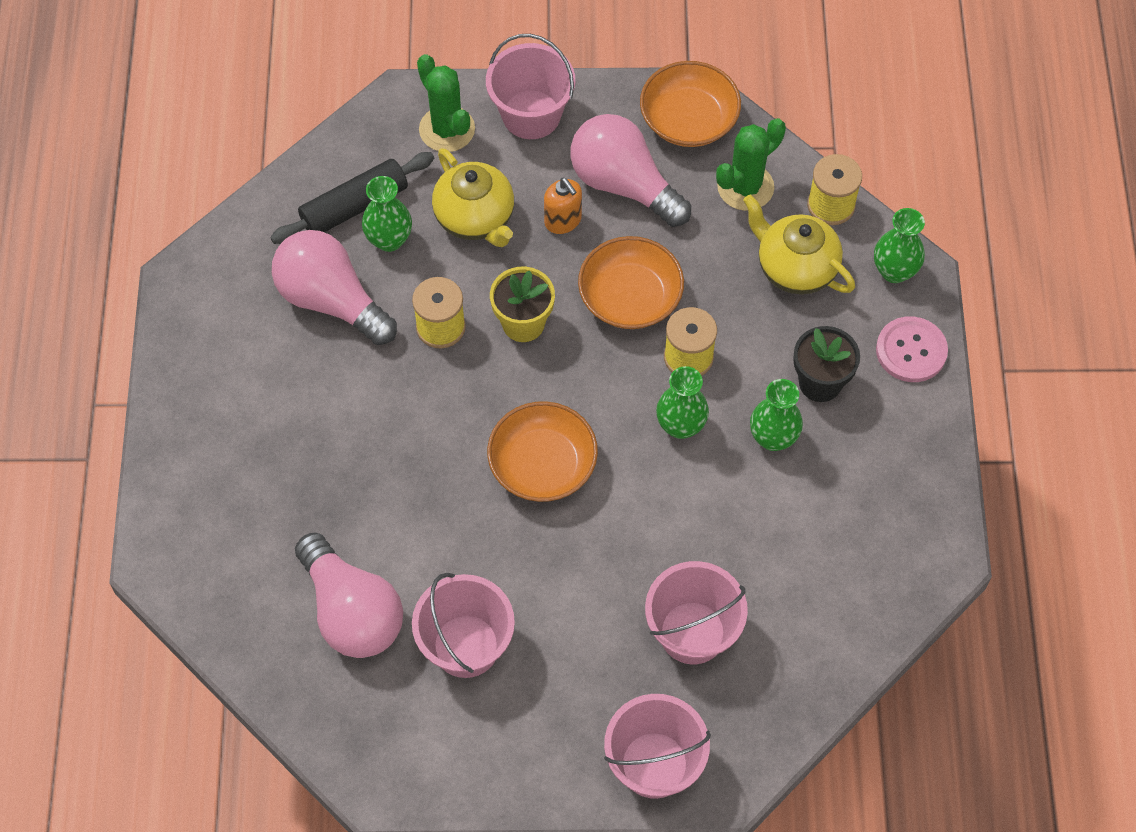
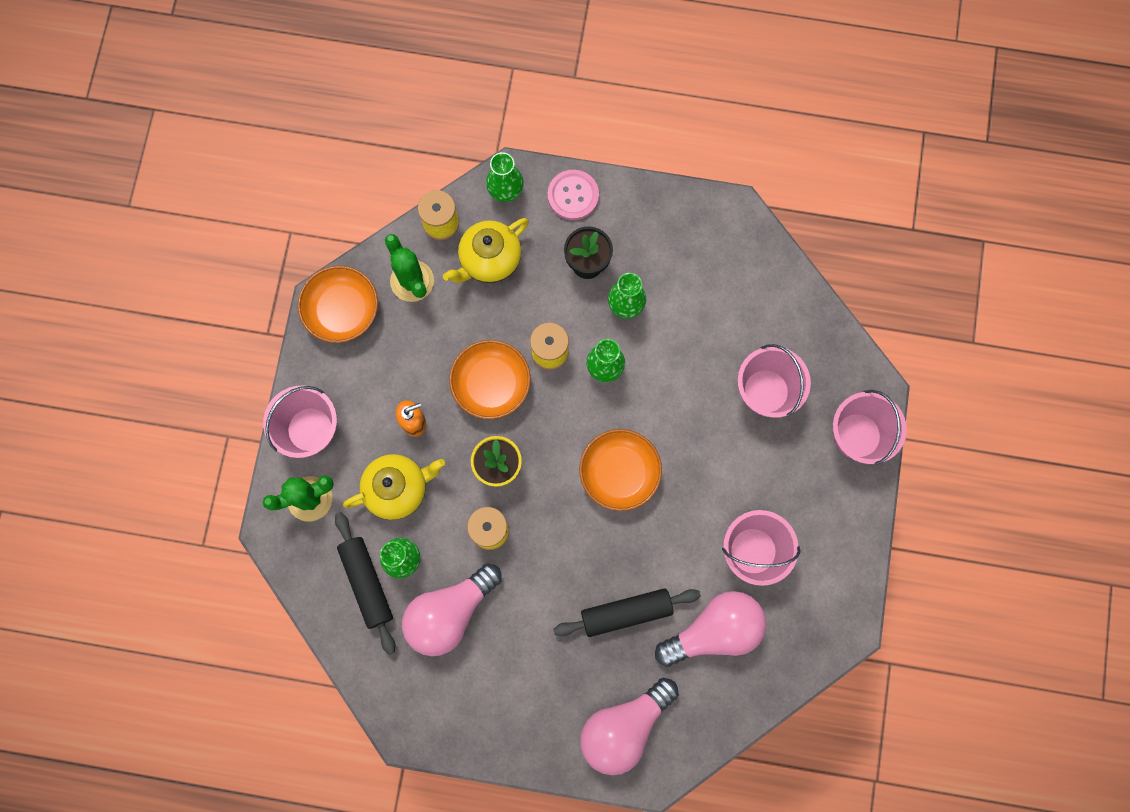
camera: 80 degrees left, 15 degrees up
pink light bulb [570,114,691,227] -> pink light bulb moved to [580,678,679,775]
none -> black rolling pin [553,588,701,637]

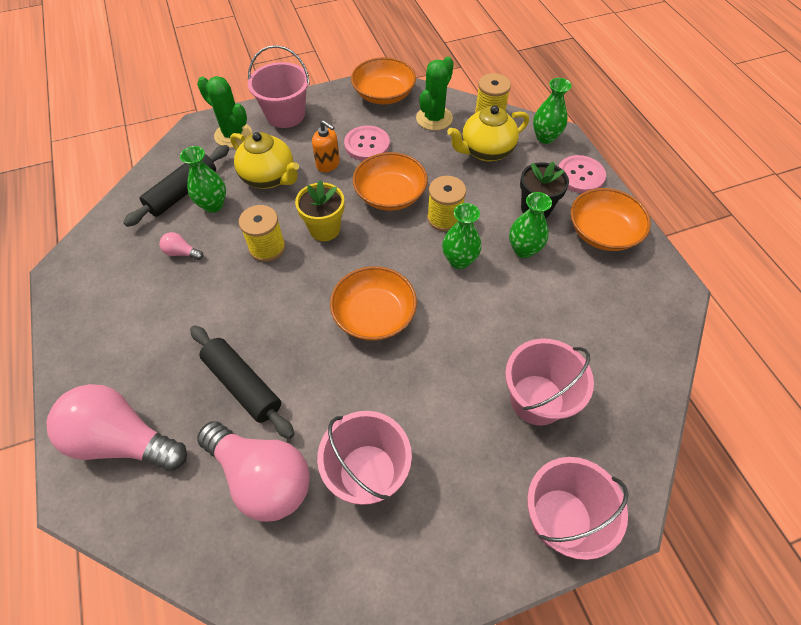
camera: 60 degrees right, 20 degrees down
pink light bulb [402,563,502,656] -> pink light bulb [159,232,203,260], size x0.40
yellow teapot [443,218,529,283] -> yellow teapot turned 45 degrees counterclockwise [447,105,529,162]
none -> pink button [344,126,390,161]
none -> orange bowl [570,188,651,251]

